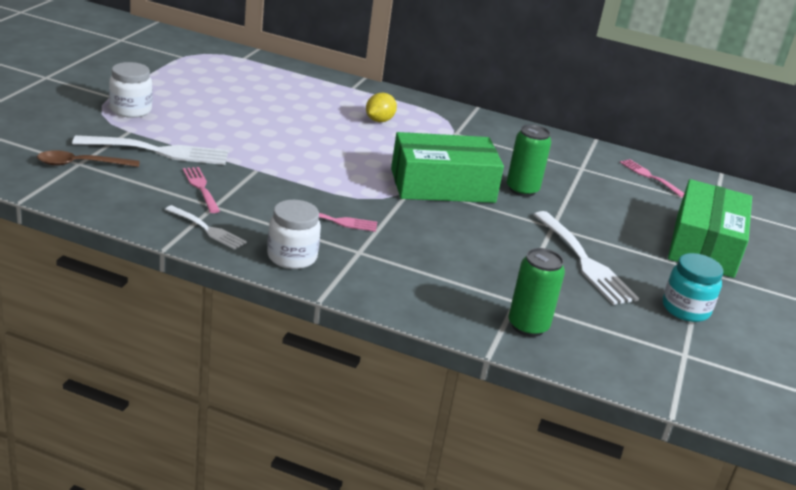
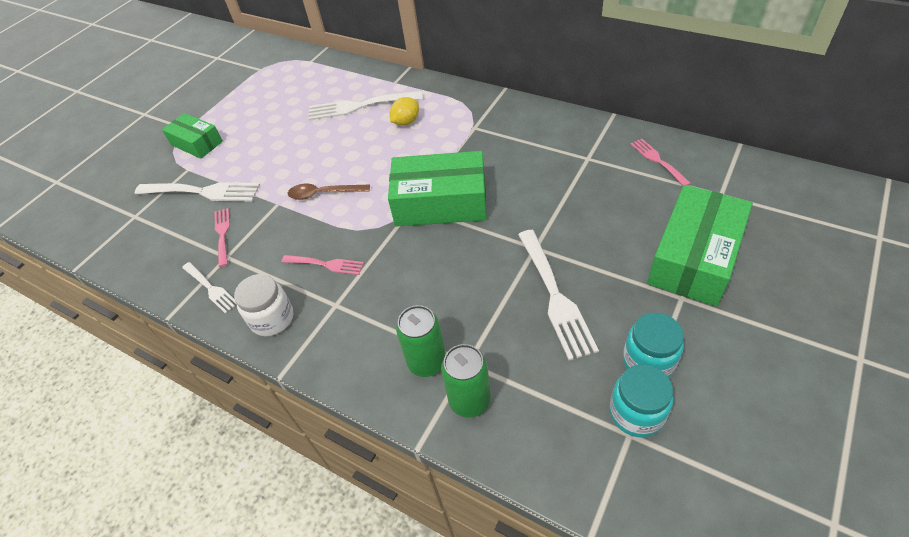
camera: 20 degrees right, 20 degrees up
brown spoon [37,150,140,167] -> brown spoon moved to [288,183,370,200]
white jar [109,62,152,118] -> green box [162,113,223,159]
green can [507,124,551,197] -> green can moved to [396,305,446,377]
none -> white fork [308,91,422,120]
none -> turquoise jar [610,364,673,437]

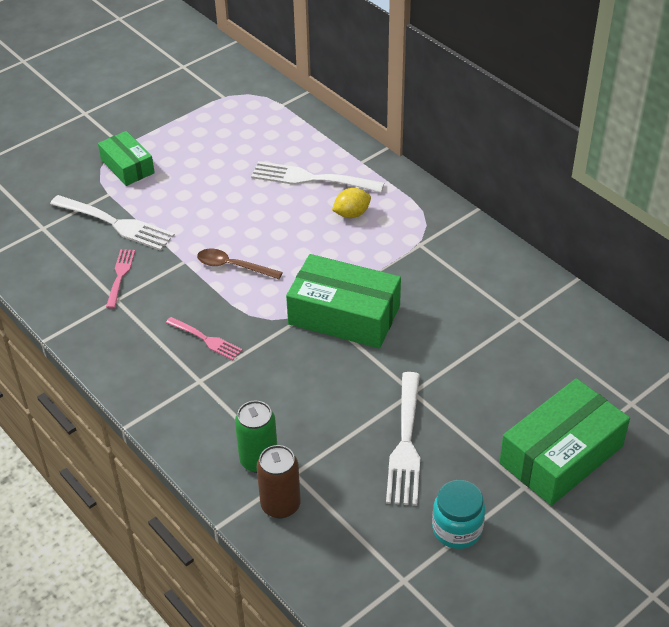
camera: 15 degrees right, 5 degrees down
white fork [182,262,237,314] -> none
white jar [234,274,293,336] -> none
green can [441,344,491,418] -> brown can [257,445,301,518]
turquoise jar [610,364,673,437] -> none
pink fork [630,139,691,186] -> none

